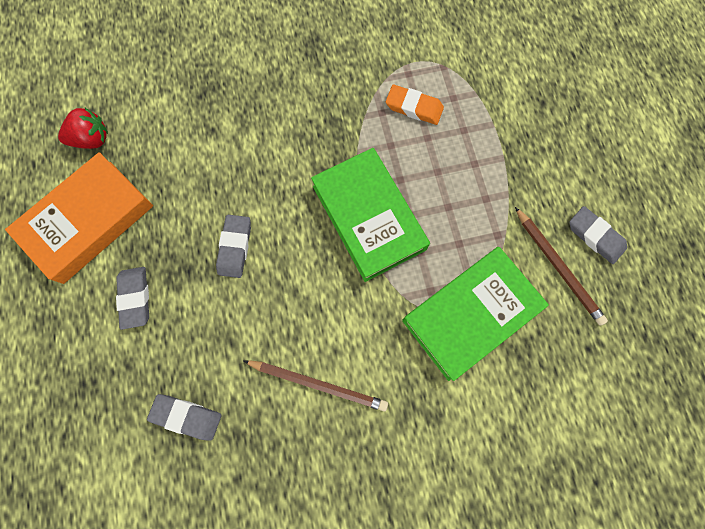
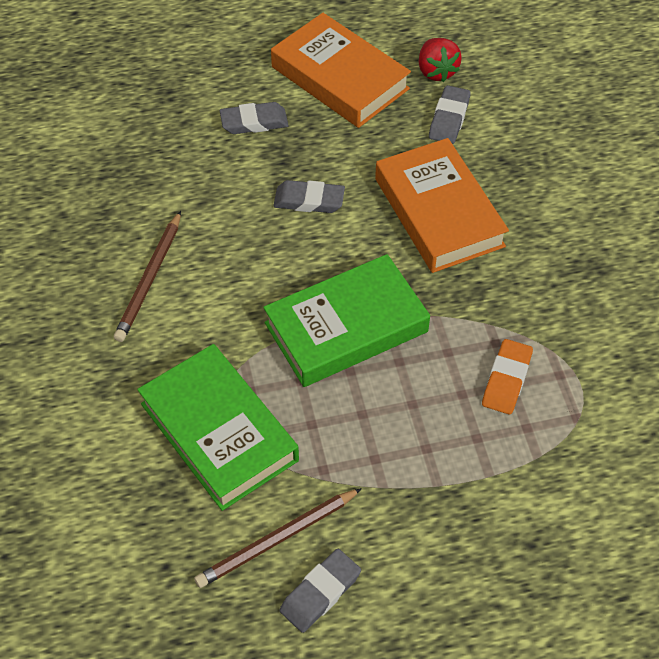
camera: 90 degrees right, 20 degrees down
grey eraser [147,394,221,441] -> grey eraser moved to [429,85,471,144]
none -> orange book [375,138,509,273]

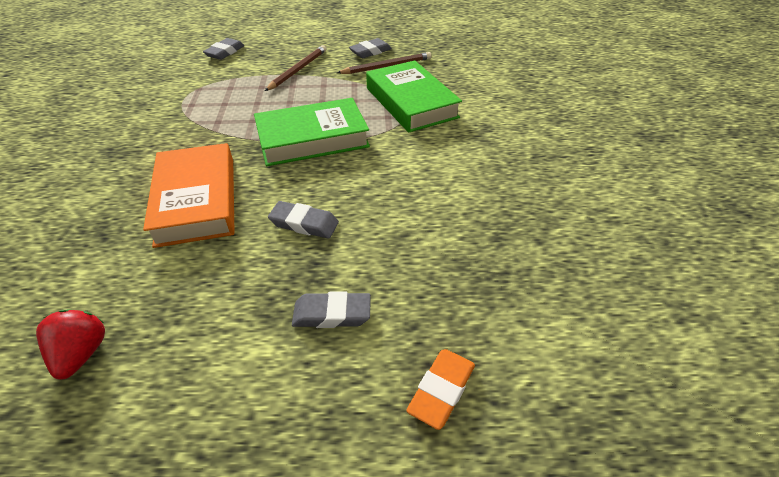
camera: 170 degrees left, 10 degrees down
brown pencil [114,211,181,342] -> brown pencil moved to [265,45,327,91]
orange book [271,13,411,128] -> none
grey eraser [429,85,471,144] -> grey eraser moved to [203,38,245,60]
orange eraser [482,339,533,414] -> orange eraser moved to [406,349,475,430]

